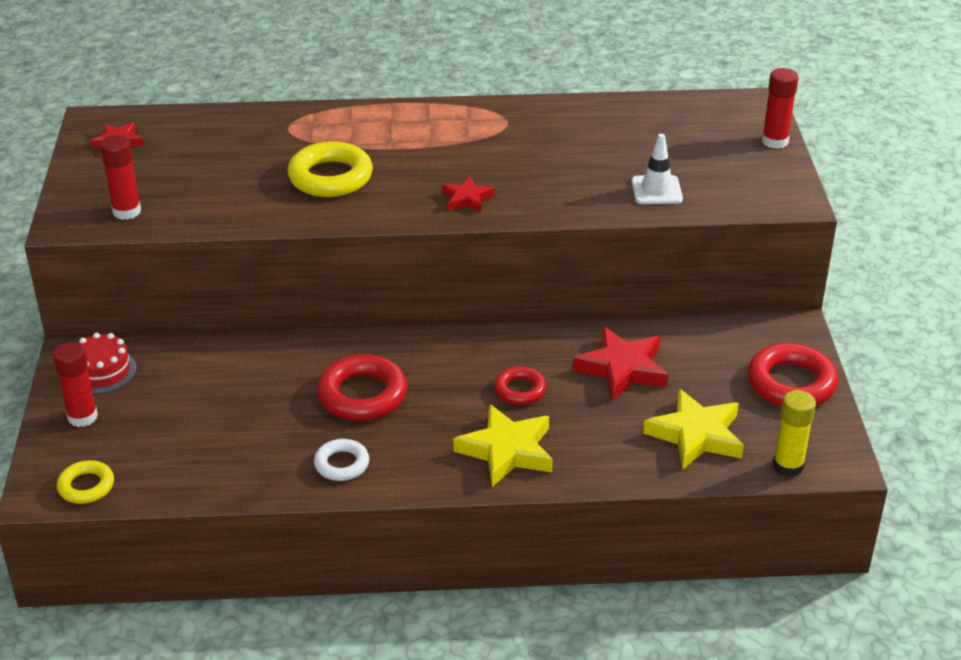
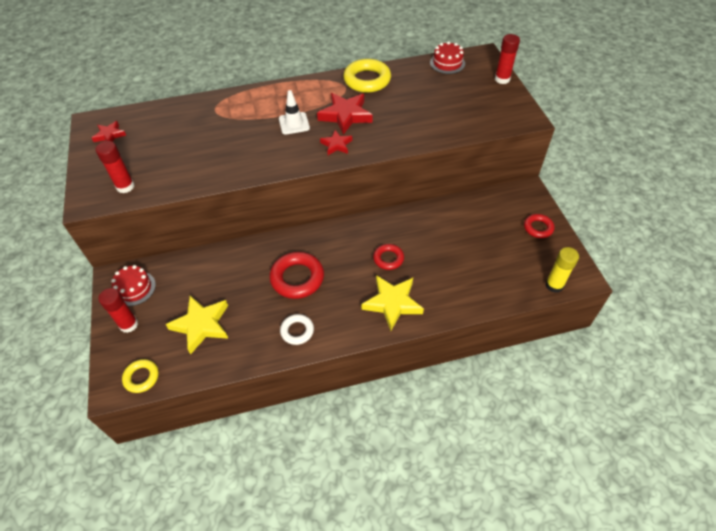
camera: 10 degrees left, 15 degrees up
yellow ring [287,141,373,197] -> yellow ring moved to [343,59,391,93]
red star [572,327,668,401] -> red star moved to [317,93,373,135]
white traffic cone [632,134,683,204] -> white traffic cone moved to [279,90,310,135]
yellow star [643,389,744,470] -> yellow star moved to [166,296,228,354]
red ring [747,343,838,406] -> red ring [524,214,555,238], size x0.58
none -> red cake [430,41,465,74]

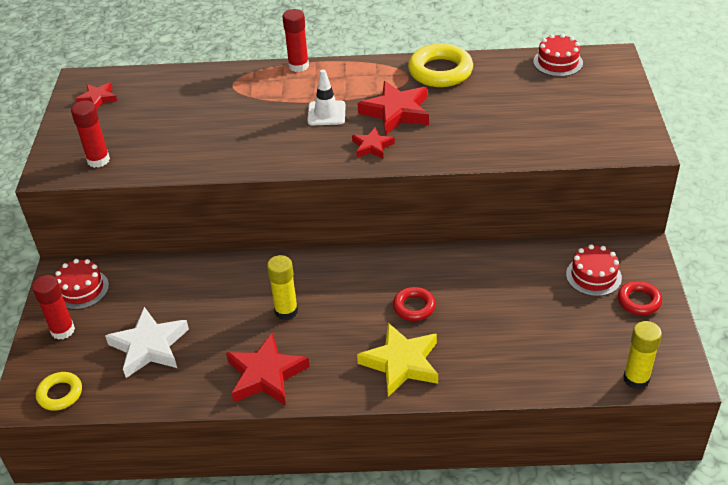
camera: 15 degrees right, 10 degrees down
yellow star [166,296,228,354] -> white star [105,307,189,378]
red ring [270,252,324,299] -> yellow glue stick [267,255,298,320]
white ring [280,314,314,345] -> red star [226,333,310,406]
red glue stick [495,34,520,84] -> red glue stick moved to [282,9,309,72]
none -> red cake [566,244,622,296]

